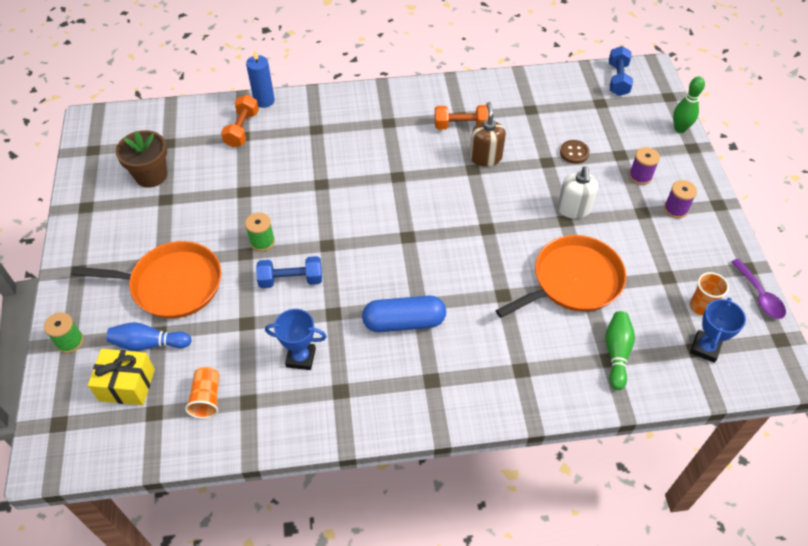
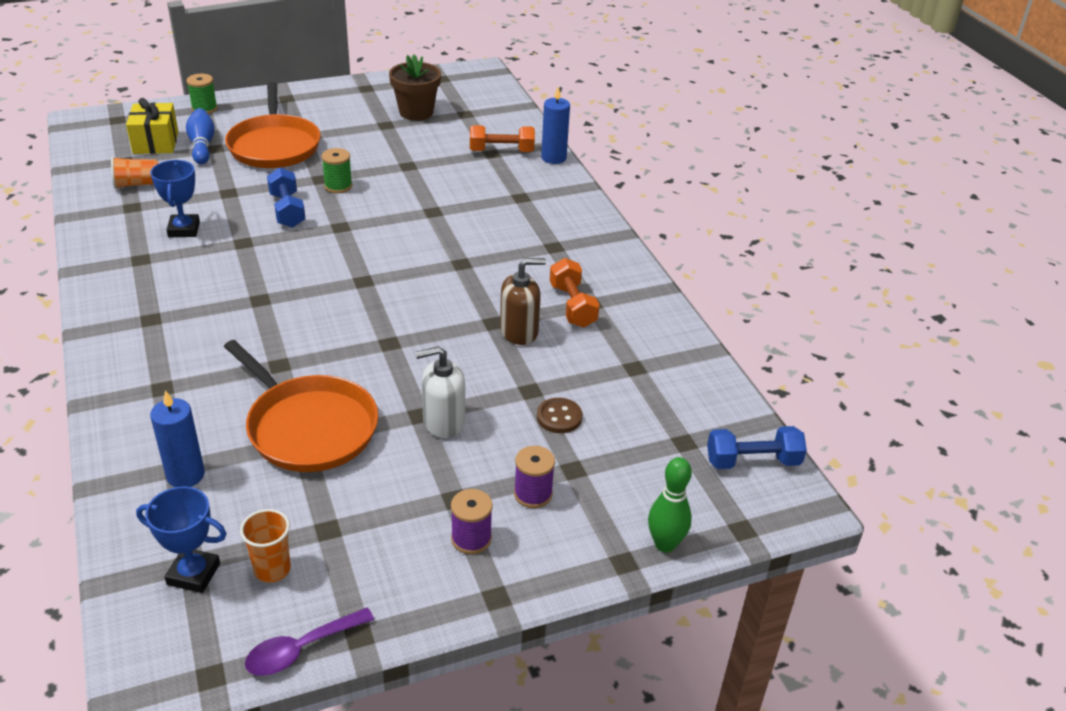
camera: 75 degrees right, 15 degrees down
blue capsule [362,296,446,332] -> none
green bowling pin [605,311,635,390] -> blue candle [150,390,205,487]

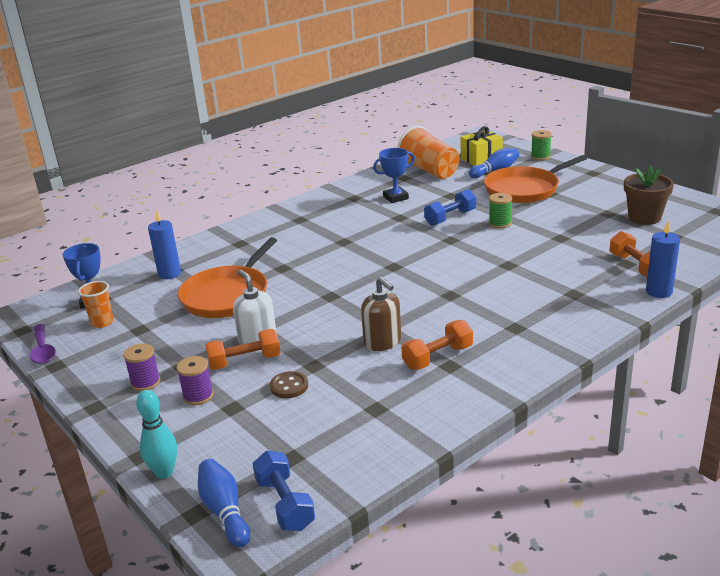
camera: 75 degrees right, 10 degrees down
orange cup [111,157,159,189] -> orange cup [397,126,459,179], size x1.86
purple spoon [245,607,374,676] -> purple spoon turned 150 degrees counterclockwise [30,324,56,364]
green bowling pin [648,457,692,553] -> turquoise bowling pin [136,390,177,479]
none -> blue bowling pin [198,459,250,547]
none -> orange dumbbell [205,329,280,370]

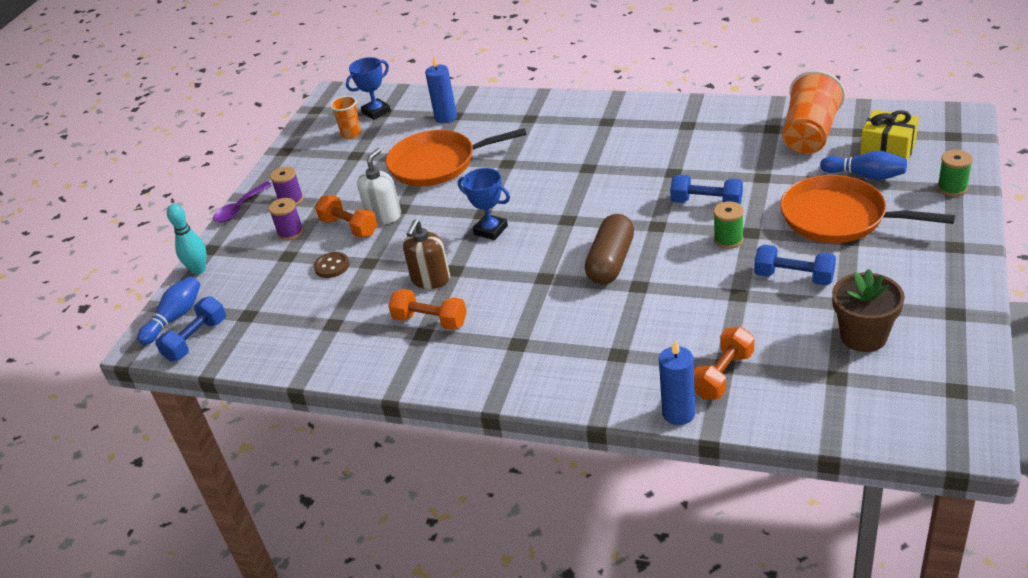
camera: 60 degrees right, 10 degrees up
purple spoon [30,324,56,364] -> purple spoon moved to [213,182,272,223]
blue trophy [373,148,415,203] -> blue trophy moved to [458,168,510,240]
none -> brown capsule [585,214,634,284]
none -> blue dumbbell [754,245,836,286]

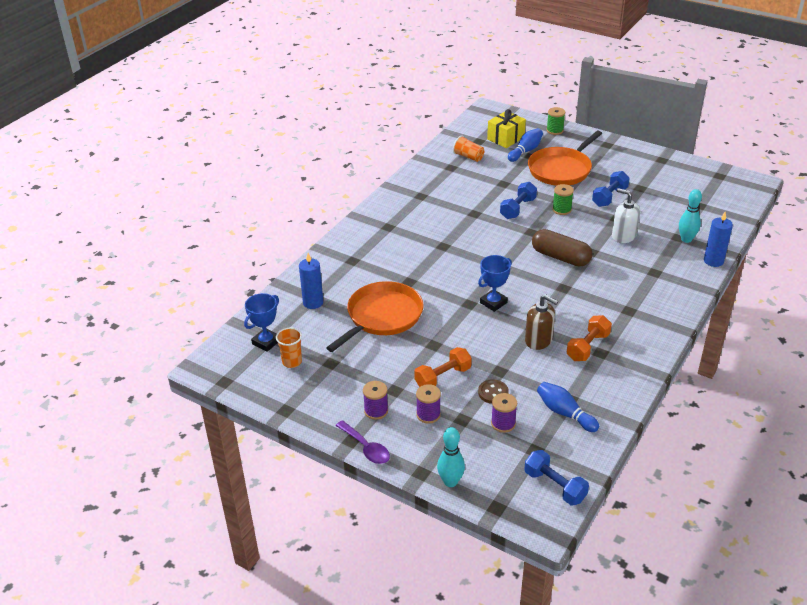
camera: 80 degrees left, 0 degrees up
blue bowling pin [137,276,200,345] -> blue bowling pin moved to [537,382,599,432]
blue trophy [346,57,391,120] -> blue trophy turned 60 degrees clockwise [244,293,279,352]
white soap dispenser [357,148,401,224] -> white soap dispenser moved to [612,188,640,243]
orange pan [386,128,527,186] -> orange pan turned 150 degrees counterclockwise [326,281,423,352]
orange dumbbell [694,326,754,400] -> turquoise bowling pin [679,189,702,243]
orange cup [782,70,845,154] -> orange cup [453,136,484,162], size x0.54
brown flower pot [832,269,905,352] -> none
none -> purple spool [491,393,517,433]

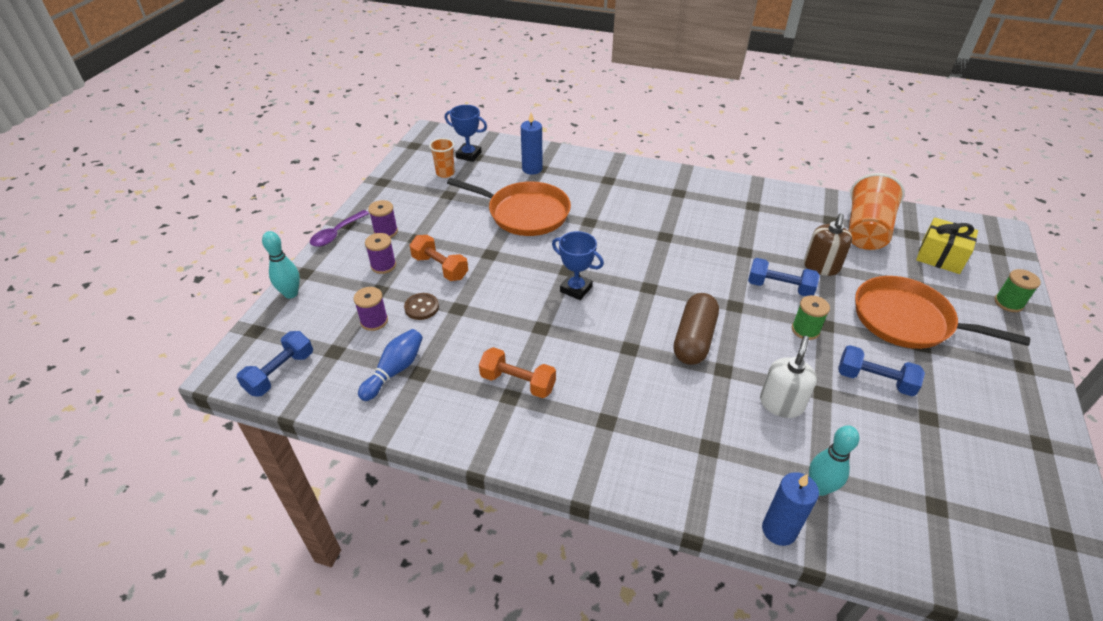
camera: 75 degrees right, 5 degrees up
orange cup [453,136,484,162] -> orange cup [848,173,905,250], size x1.86
blue bowling pin [508,128,543,162] -> none
brown soap dispenser [525,294,558,350] -> brown soap dispenser moved to [804,213,852,276]

